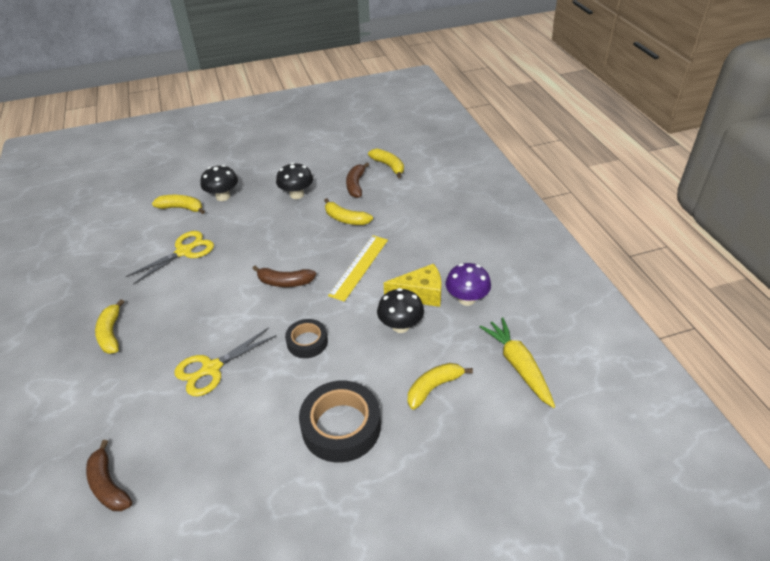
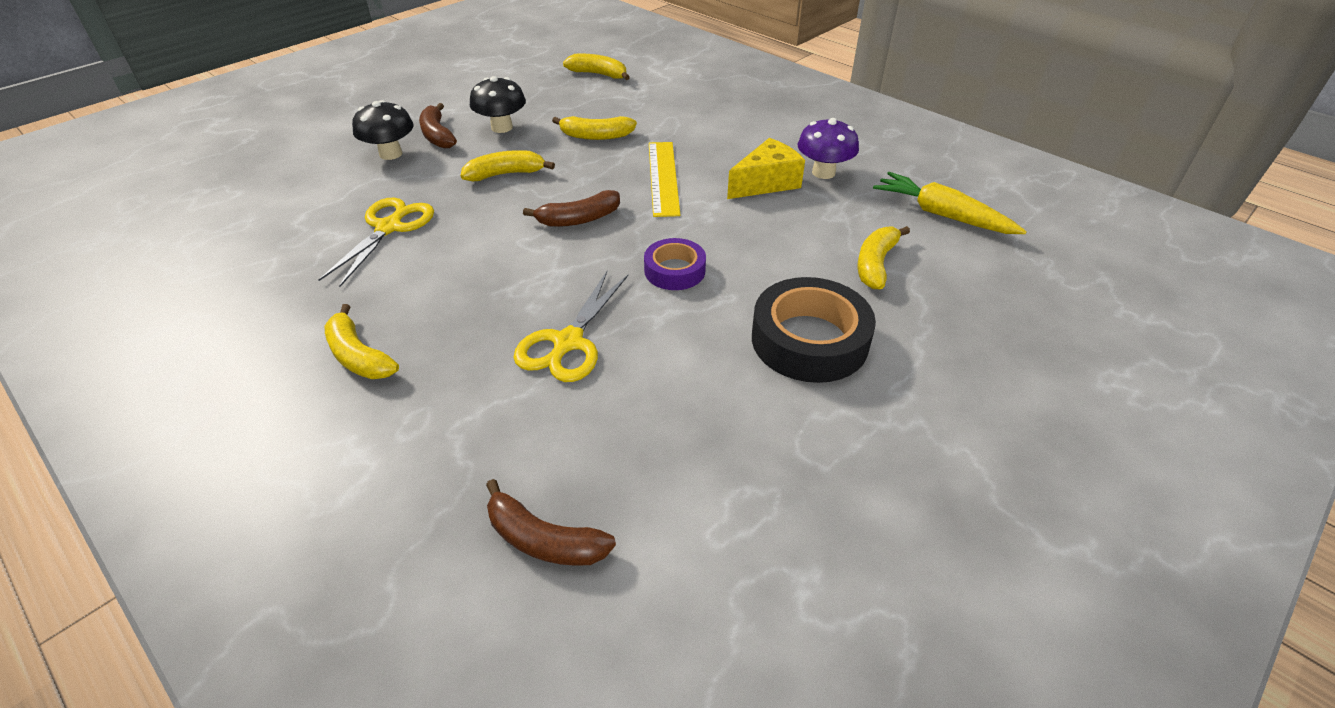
camera: 30 degrees left, 0 degrees up
yellow banana [152,195,205,214] -> yellow banana moved to [460,150,555,181]
black tape [285,319,328,358] -> purple tape [644,238,706,290]
brown banana [346,163,369,198] -> brown banana moved to [419,103,457,149]
black mushroom [377,288,424,333] -> none

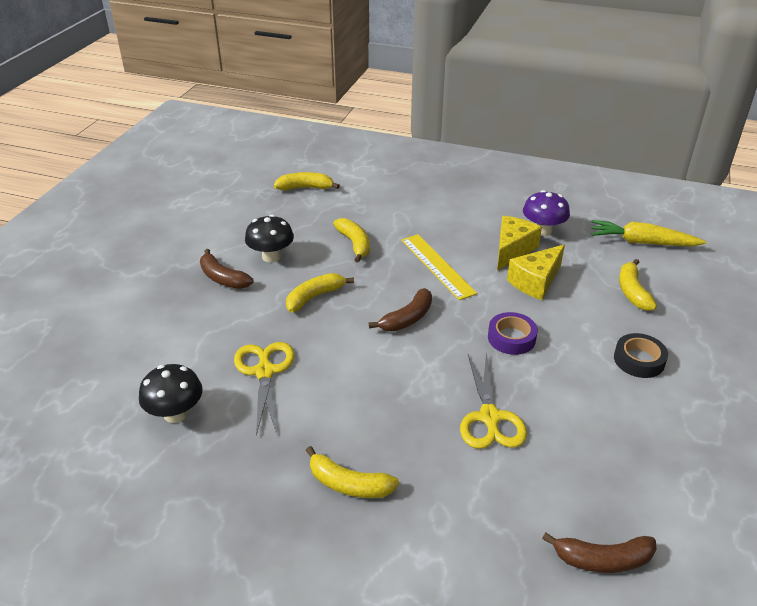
camera: 25 degrees left, 5 degrees down
black mushroom [352,100,414,160] -> black mushroom moved to [139,364,203,423]
yellow banana [552,116,637,140] -> yellow banana turned 90 degrees counterclockwise [333,218,370,263]
black tape [752,277,876,383] -> black tape [614,333,668,378], size x0.58
none -> yellow cheese [507,245,565,300]

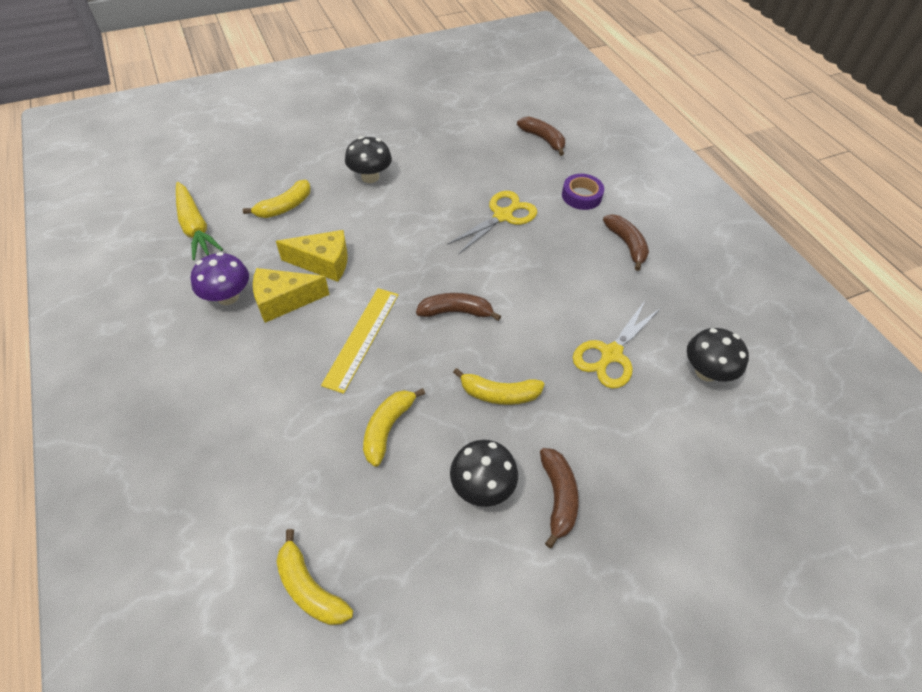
camera: 135 degrees left, 15 degrees up
yellow banana [306,446,399,498] -> brown banana [603,214,649,271]
purple tape [488,312,538,355] -> purple tape moved to [562,174,604,210]
black tape [614,333,668,378] -> black mushroom [345,136,392,183]

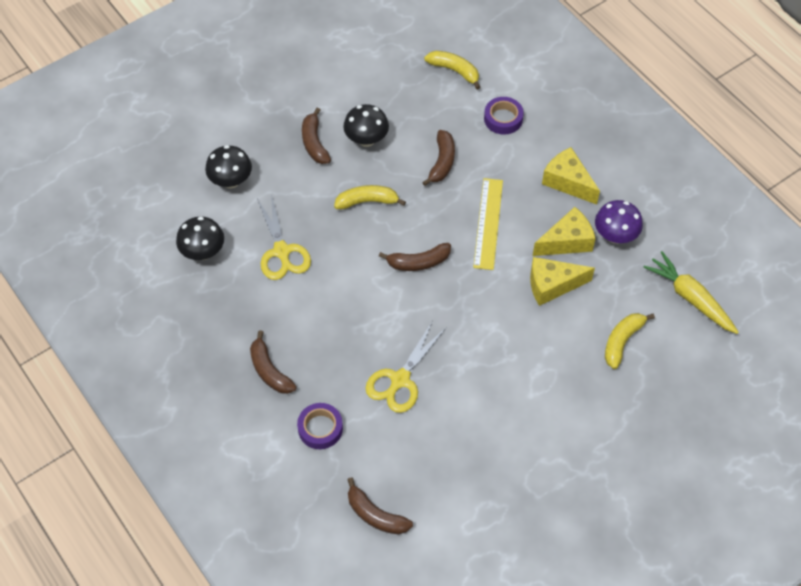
camera: 170 degrees right, 5 degrees up
black mushroom [345,136,392,183] -> black mushroom moved to [205,145,252,188]
yellow banana [363,388,425,467] -> brown banana [422,130,455,186]
yellow scissors [573,301,661,389] -> yellow scissors turned 135 degrees clockwise [257,194,311,280]
none -> purple tape [484,97,524,135]
none -> yellow cheese [542,147,600,205]

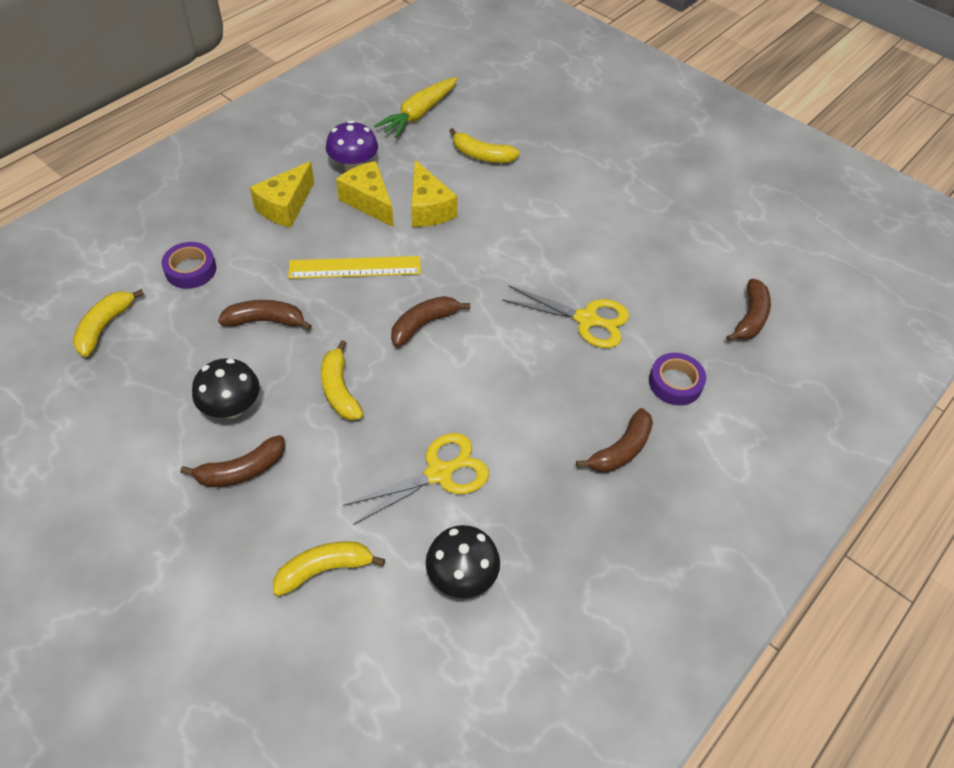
camera: 105 degrees left, 5 degrees down
black mushroom [205,145,252,188] -> yellow banana [273,541,385,596]
brown banana [379,243,451,271] -> brown banana turned 105 degrees counterclockwise [391,296,470,347]

